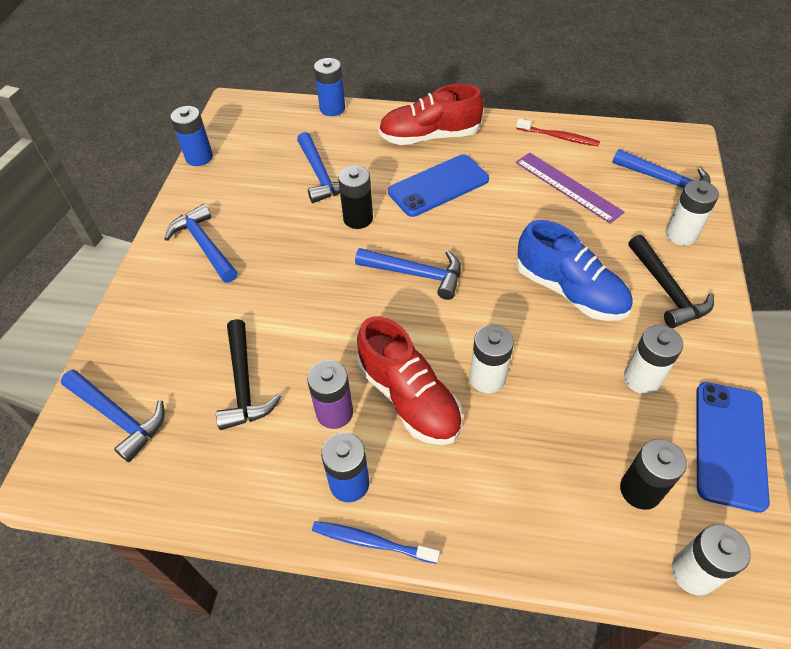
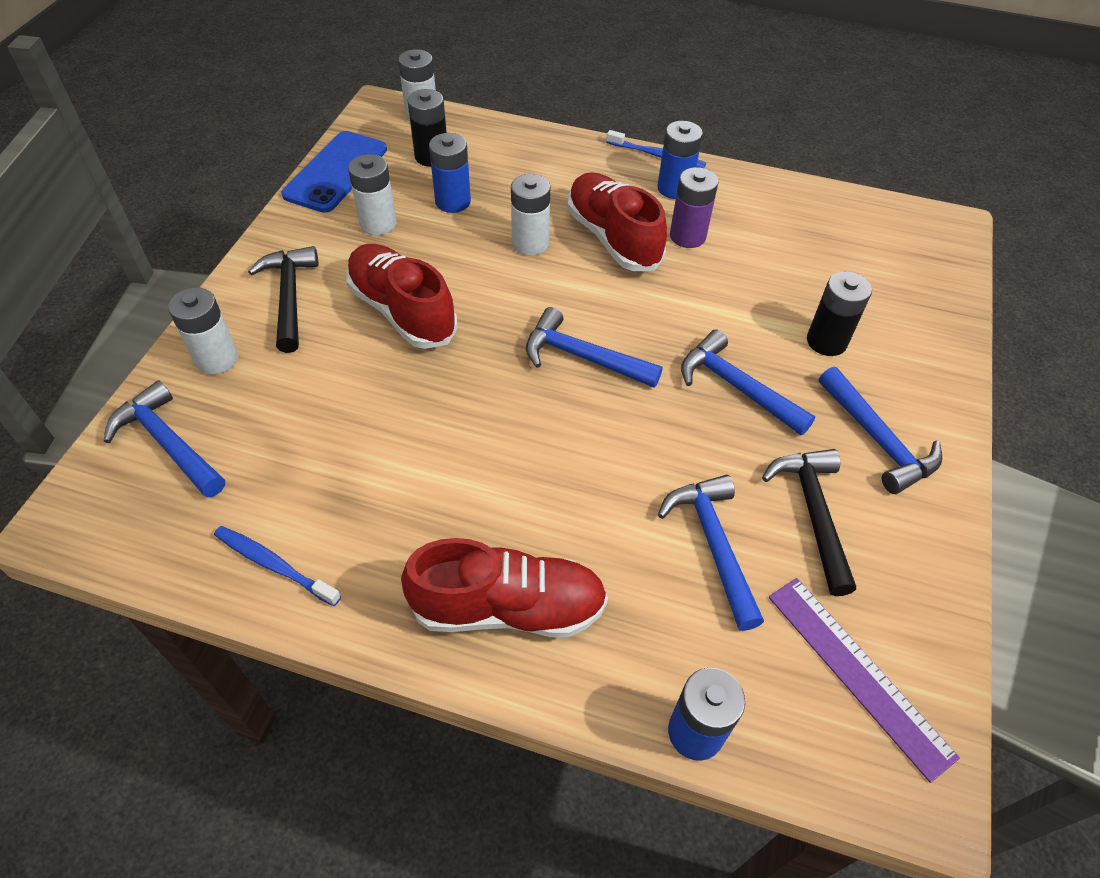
camera: 175 degrees left, 0 degrees up
blue hammer [61,370,165,462] -> blue hammer moved to [681,330,815,435]
blue battery [170,106,213,166] -> blue battery moved to [429,133,471,213]
black hammer [216,319,281,430] -> black hammer moved to [762,449,856,596]
black battery [338,165,373,229] -> black battery moved to [807,271,872,356]
blue phone [388,154,489,217] -> none
red toothbrush [516,119,600,146] -> blue toothbrush [214,526,341,606]
purple ruler [516,152,624,224] -> purple ruler moved to [769,578,960,783]
blue shoe [517,220,633,321] -> red shoe [346,244,458,349]

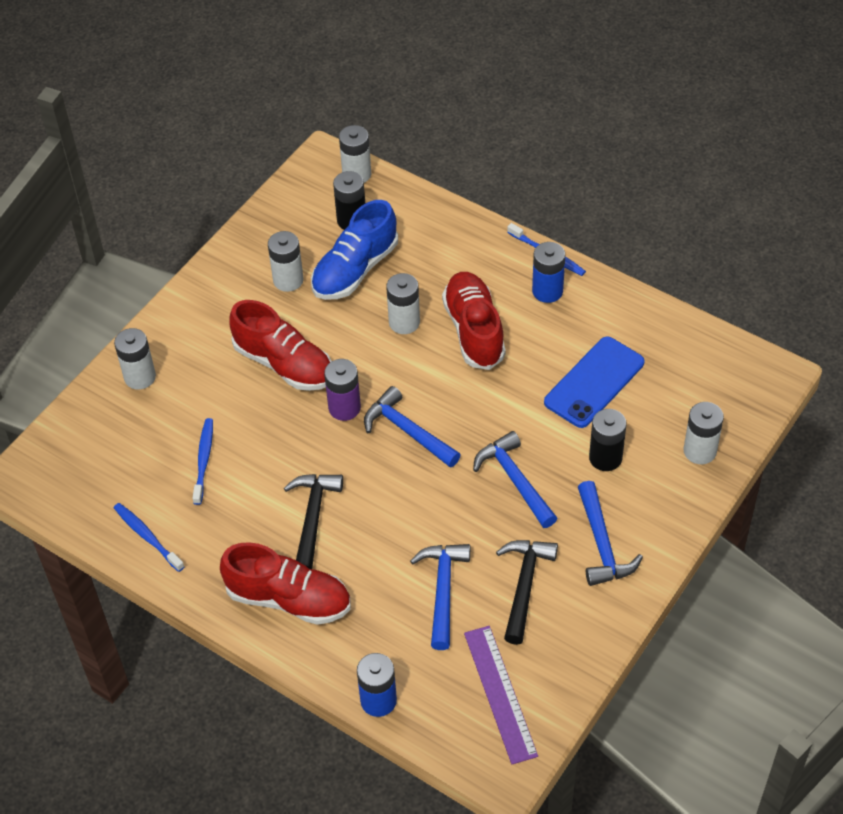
camera: 20 degrees right, 0 degrees up
blue hammer [104,380,225,497] -> none
black hammer [248,246,318,353] -> black hammer moved to [284,474,343,569]
blue phone [282,131,387,213] -> blue phone moved to [544,336,644,428]
red shoe [346,244,458,349] -> red shoe turned 150 degrees clockwise [229,300,331,391]
blue battery [429,133,471,213] -> blue shoe [311,200,398,300]
purple battery [670,167,719,248] -> purple battery moved to [324,359,361,421]
none -> blue toothbrush [192,418,213,505]
none -> white battery [684,402,724,464]

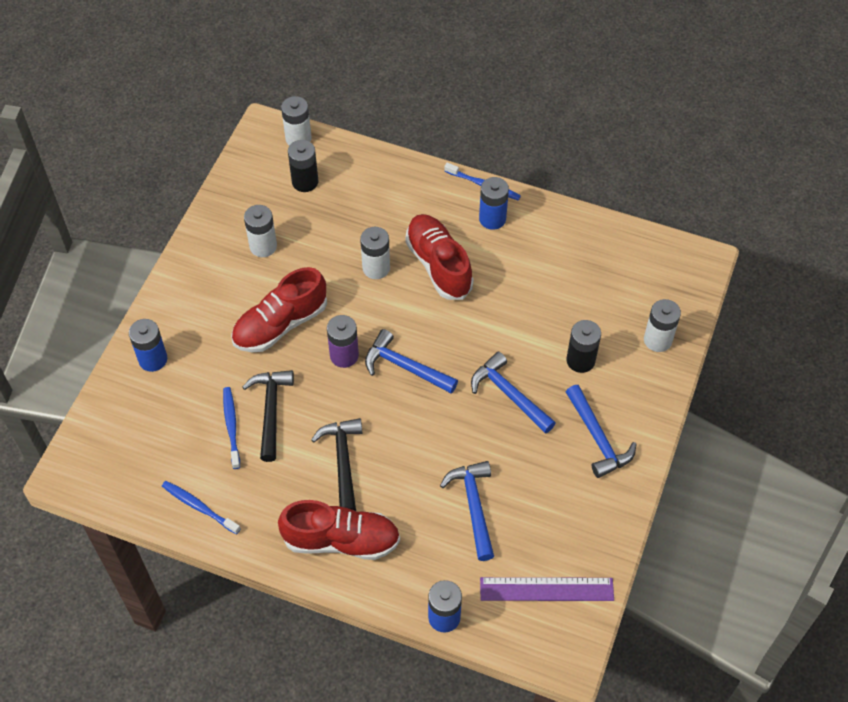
camera: 15 degrees left, 5 degrees up
white battery [114,328,156,390] -> blue battery [129,319,167,372]
red shoe [229,300,331,391] -> red shoe turned 120 degrees clockwise [231,267,327,352]
blue shoe [311,200,398,300] -> none
purple ruler [464,626,538,764] -> purple ruler turned 60 degrees counterclockwise [480,577,614,601]
black hammer [496,540,558,645] -> black hammer moved to [242,370,294,462]
blue phone [544,336,644,428] -> none

